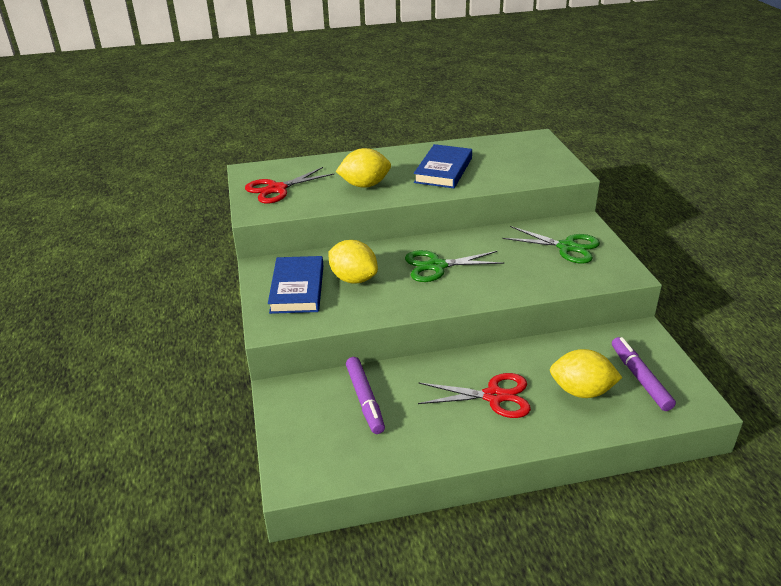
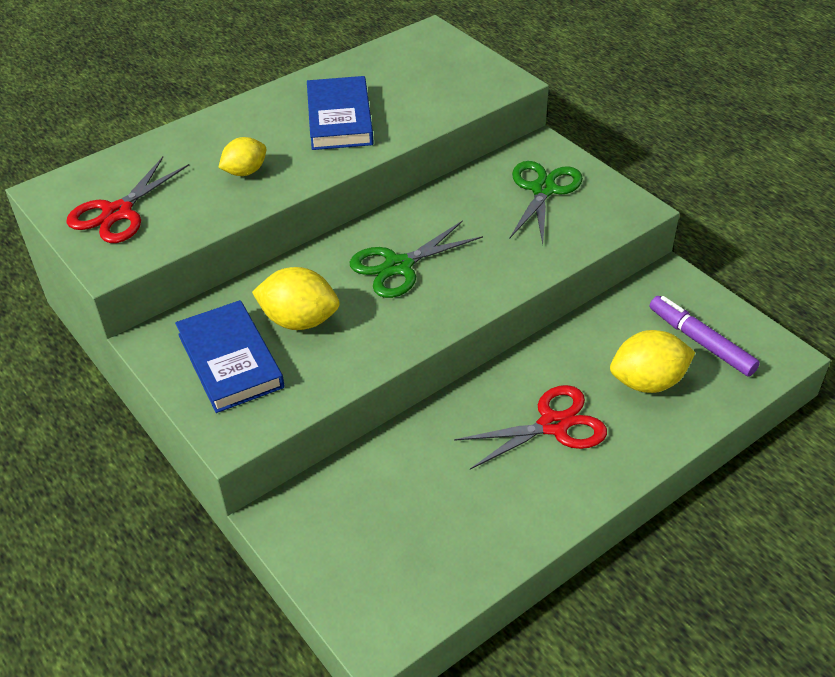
camera: 25 degrees left, 10 degrees up
yellow lemon [336,148,391,188] -> yellow lemon [218,137,266,176], size x0.65
purple marker [346,357,385,434] -> none
green scissors [502,226,600,264] -> green scissors turned 75 degrees counterclockwise [510,161,583,244]

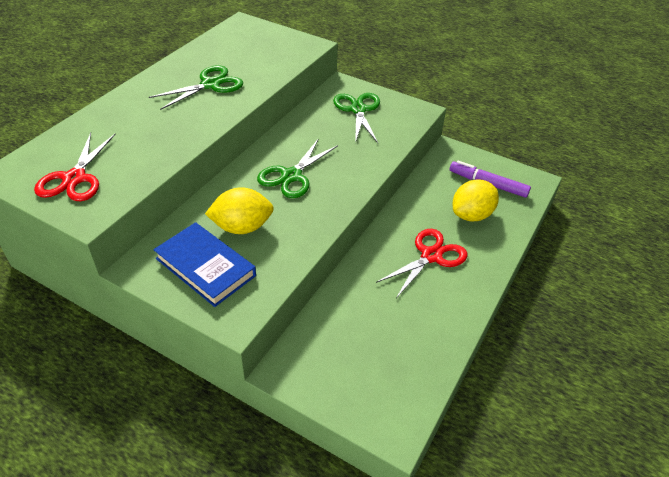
camera: 25 degrees left, 0 degrees up
yellow lemon [218,137,266,176] -> none
blue book [307,76,374,150] -> green scissors [149,65,243,110]

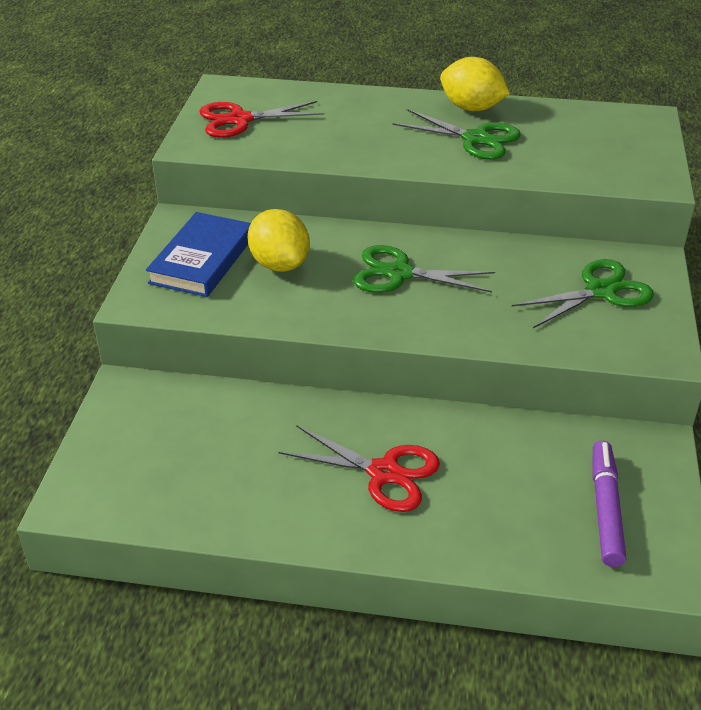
camera: 70 degrees right, 5 degrees down
yellow lemon [453,179,499,221] -> yellow lemon moved to [440,57,510,111]

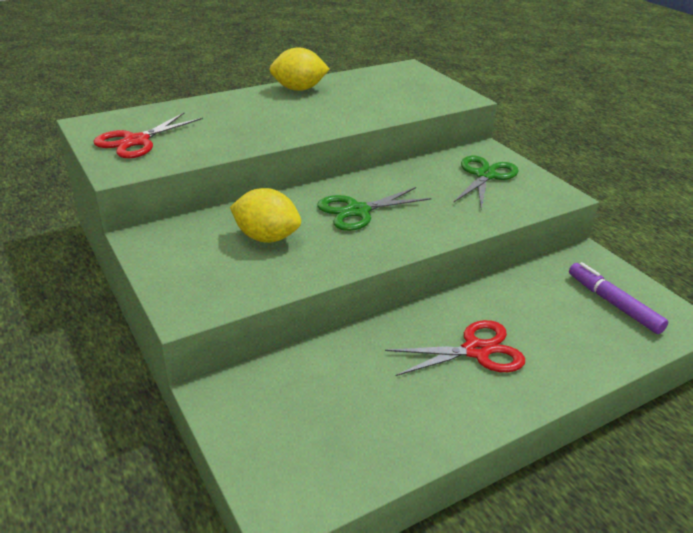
camera: 40 degrees left, 5 degrees down
blue book [146,212,251,297] -> none
green scissors [392,109,521,160] -> none

